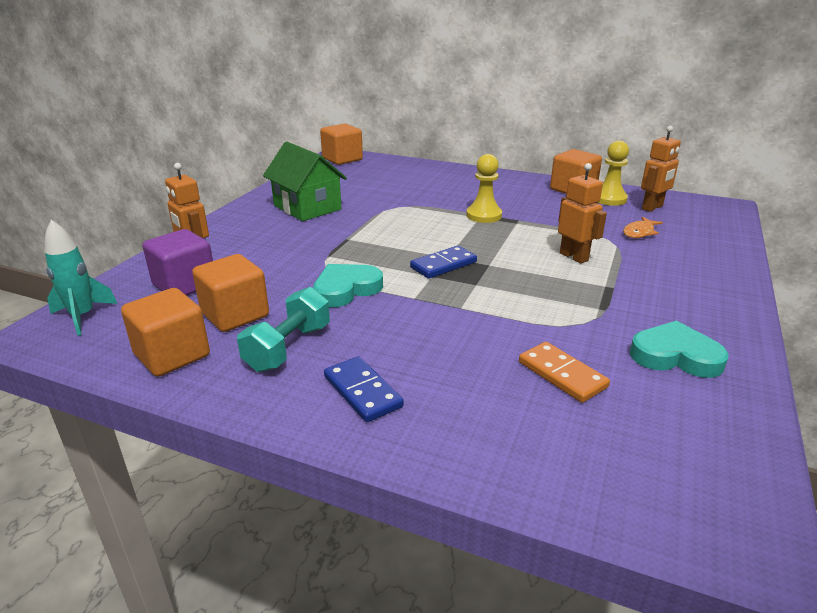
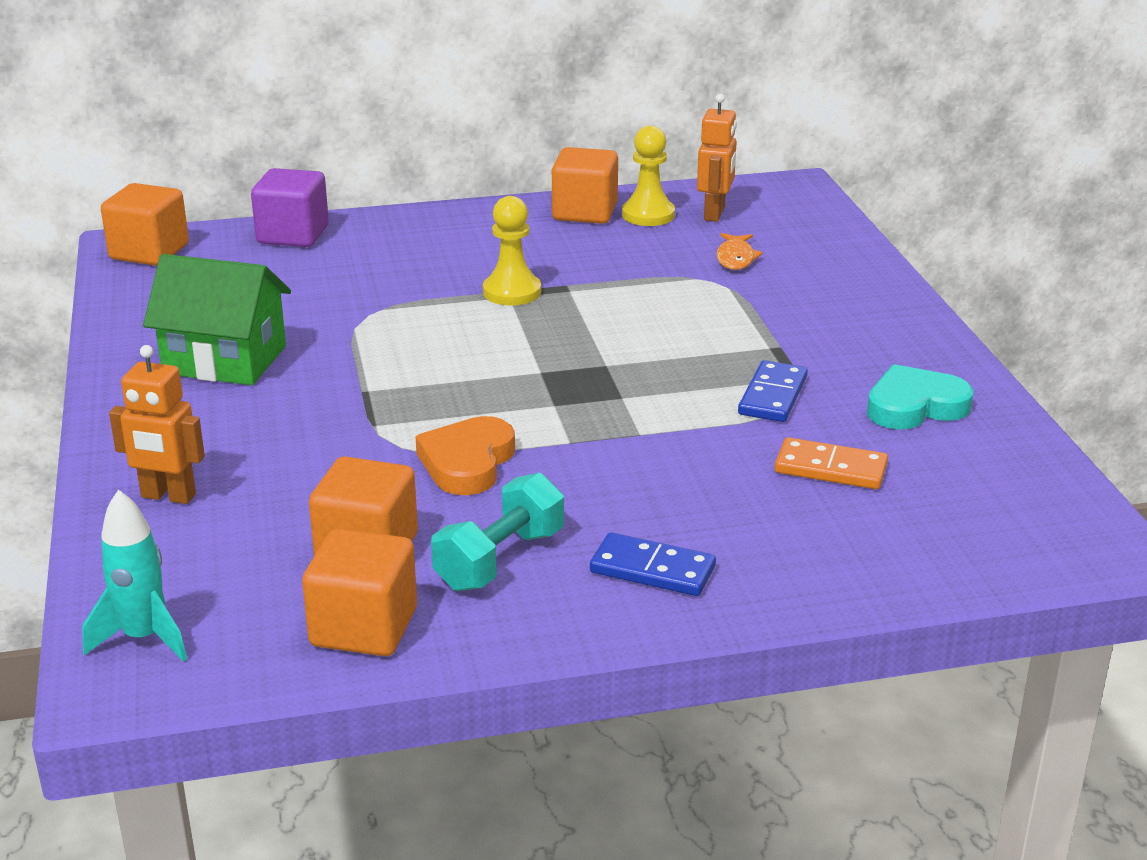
camera: 35 degrees left, 0 degrees up
purple cube [143,229,213,296] -> purple cube moved to [251,168,329,247]
turquoise dumbbell [237,287,330,372] -> turquoise dumbbell turned 45 degrees clockwise [431,473,564,591]
turquoise heart [313,264,383,307] -> orange heart [415,416,515,495]
blue domino [410,246,477,279] -> blue domino moved to [738,360,808,422]
orange robot [558,163,607,263] -> none

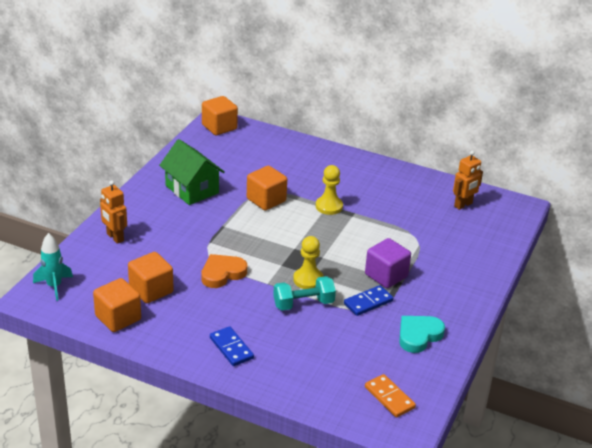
camera: 35 degrees right, 5 degrees up
purple cube [251,168,329,247] -> purple cube moved to [365,238,411,288]
turquoise dumbbell [431,473,564,591] -> turquoise dumbbell moved to [273,276,336,311]
orange cube [552,147,618,224] -> orange cube moved to [247,166,287,210]
yellow pawn [622,126,675,226] -> yellow pawn moved to [293,236,324,289]
orange fish [716,233,763,270] -> none
orange domino [775,437,888,489] -> orange domino moved to [365,374,416,417]
turquoise heart [867,364,973,430] -> turquoise heart turned 60 degrees counterclockwise [399,316,445,353]

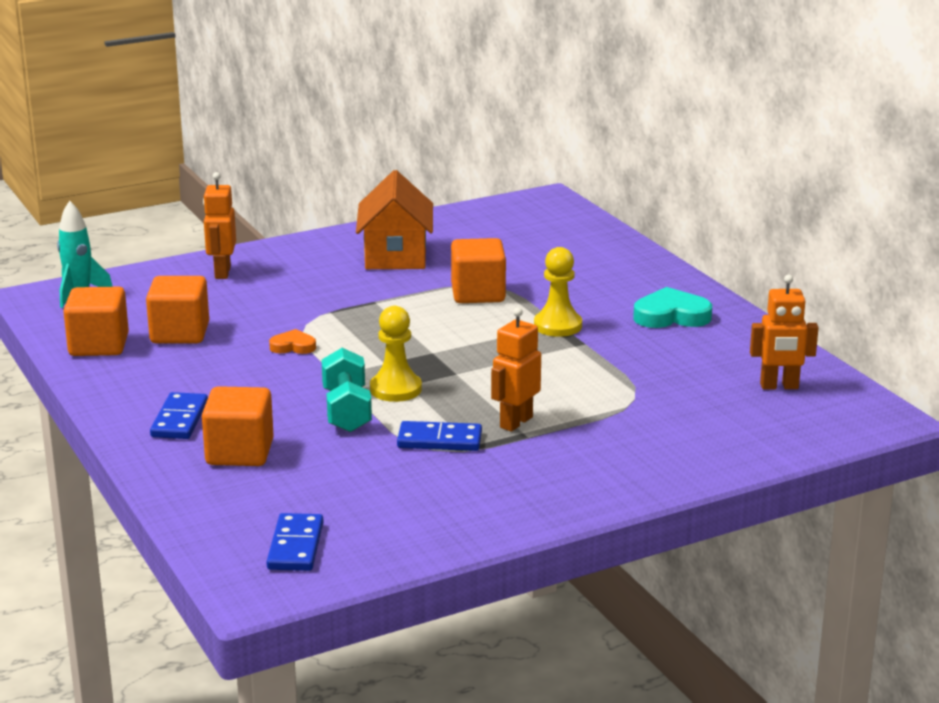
camera: 40 degrees right, 10 degrees down
green house [159,139,224,205] -> orange house [356,170,433,269]
orange heart [201,254,247,288] -> orange heart [269,329,316,354], size x0.57
orange cube [202,96,238,135] -> orange cube moved to [202,386,274,466]
turquoise dumbbell [273,276,336,311] -> turquoise dumbbell turned 60 degrees clockwise [322,348,372,432]
purple cube [365,238,411,288] -> orange robot [491,307,541,432]
orange domino [365,374,416,417] -> blue domino [266,513,323,571]
turquoise heart [399,316,445,353] -> turquoise heart moved to [633,287,712,328]

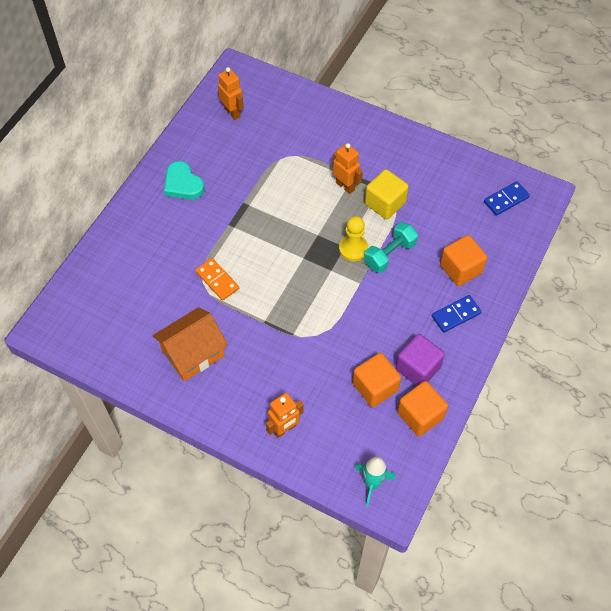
camera: 125 degrees left, 35 degrees up
orange heart [269,329,316,354] -> none
blue domino [397,421,482,451] -> yellow cube [365,169,409,219]
orange cube [451,238,506,303] -> orange domino [195,258,239,301]
orange robot [491,307,541,432] -> orange robot turned 135 degrees counterclockwise [333,143,363,194]
yellow pawn [534,247,582,337] -> none
none -> purple cube [395,334,445,386]

